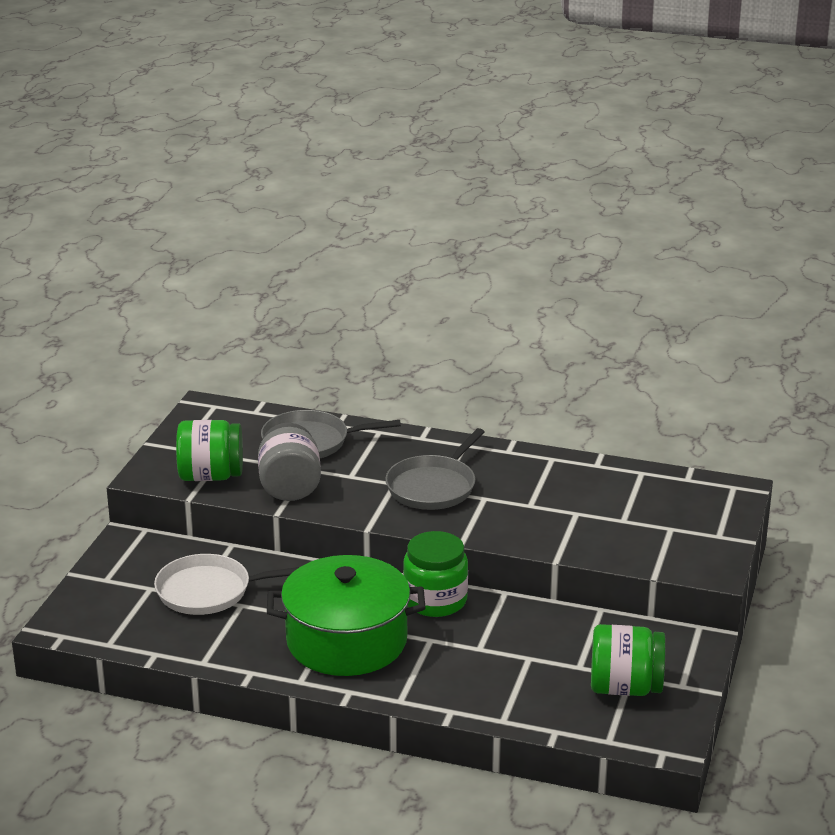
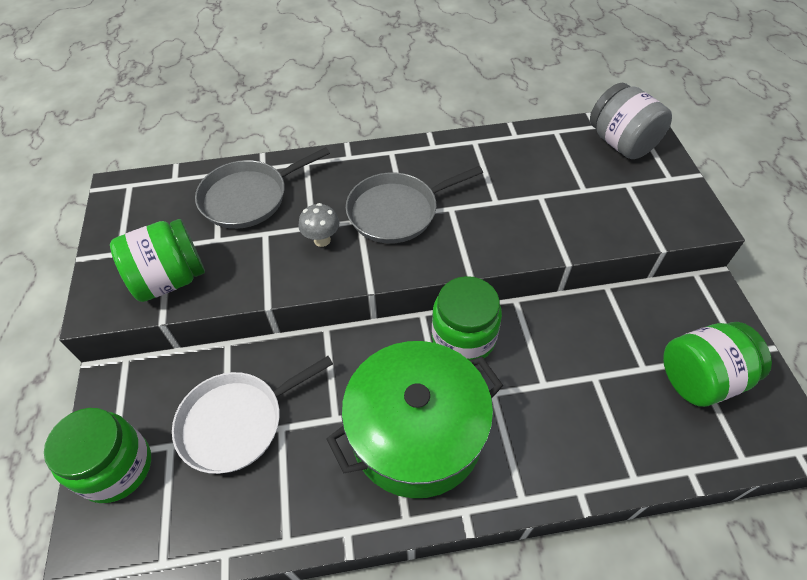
camera: 25 degrees left, 25 degrees up
grey jar [258,423,321,501] -> grey jar moved to [590,83,672,159]
grey pan [385,428,485,510] -> grey pan turned 60 degrees clockwise [346,166,483,244]
none -> green jar [44,408,151,503]
none -> grey mushroom [298,203,340,247]

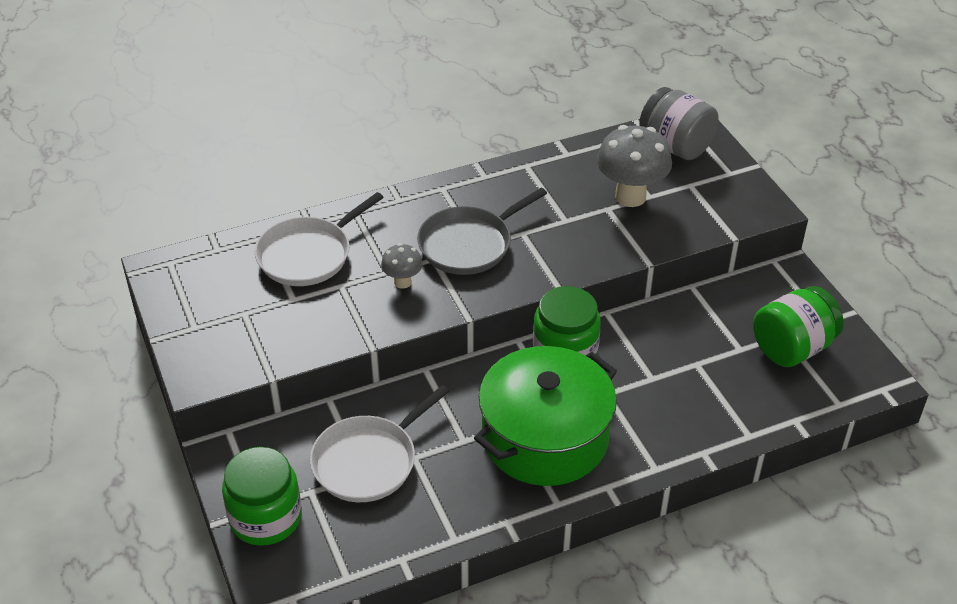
camera: 15 degrees left, 10 degrees down
green jar [110,219,205,302] -> none
grey pan [195,147,330,229] -> white pan [255,192,384,286]
none -> grey mushroom [597,125,672,207]

